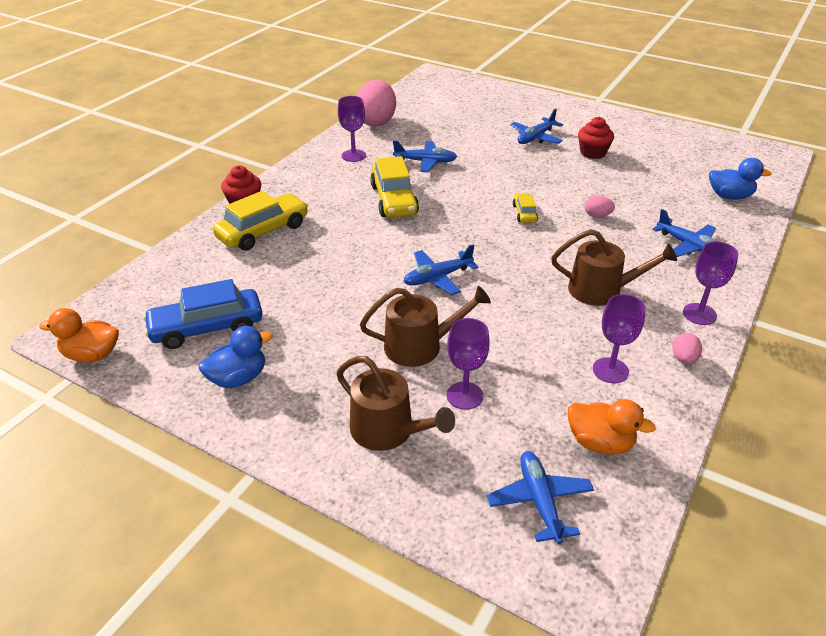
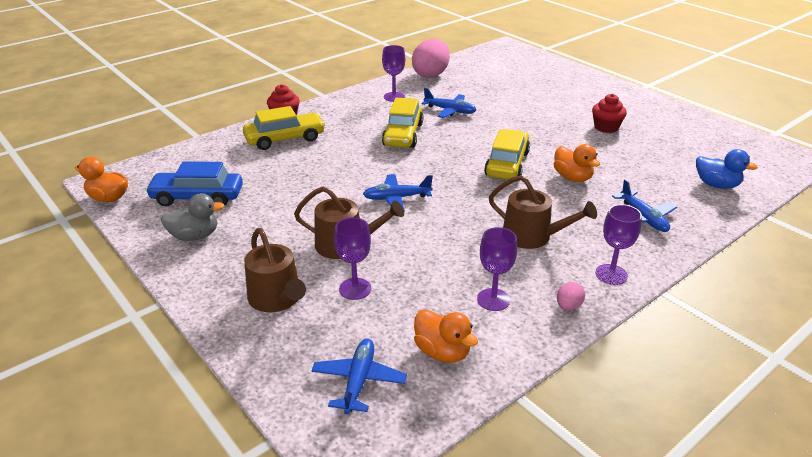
camera: 20 degrees right, 5 degrees down
blue duck [199,326,273,388] -> grey duck [160,193,225,241]
blue plane [510,109,563,144] -> none
yellow car [513,193,538,223] -> yellow car [484,129,530,180], size x1.98
pink egg [585,195,615,218] -> orange duck [554,144,600,182]

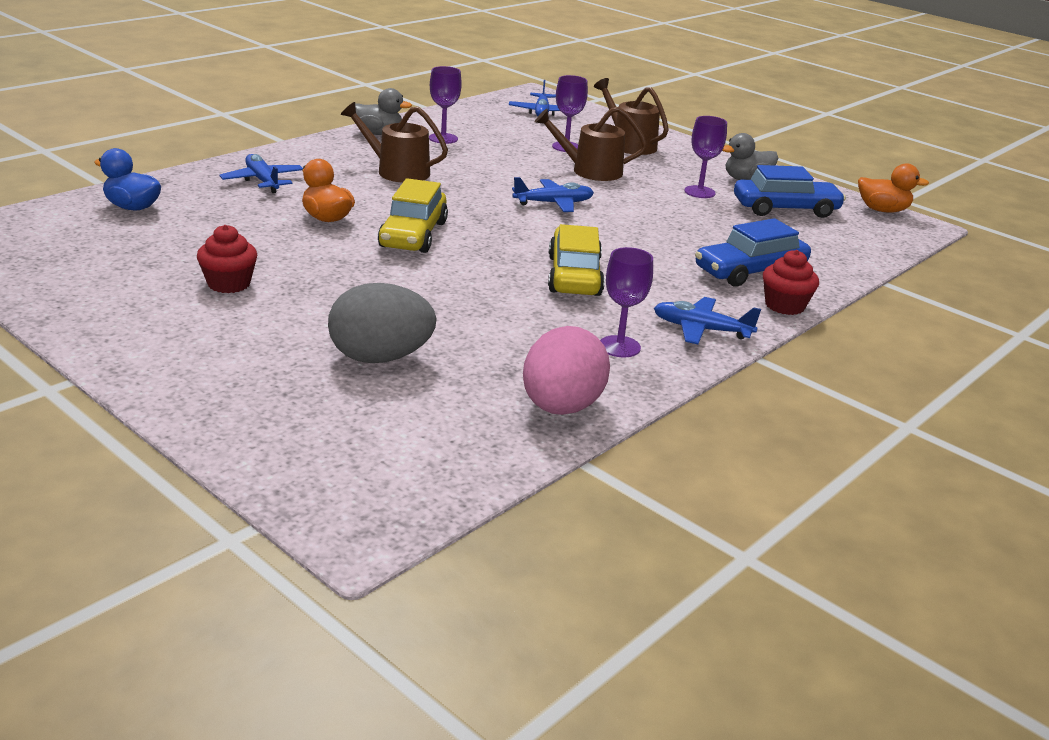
camera: 170 degrees right, 5 degrees down
yellow car [243,106,325,150] -> blue car [695,218,811,287]
orange duck [414,309,478,363] -> none
blue plane [422,88,476,118] -> blue plane moved to [654,297,761,344]
pink egg [557,282,585,311] -> grey duck [355,88,412,135]
purple goblet [595,204,642,285] -> purple goblet moved to [684,116,727,198]
none -> grey egg [328,283,436,363]

